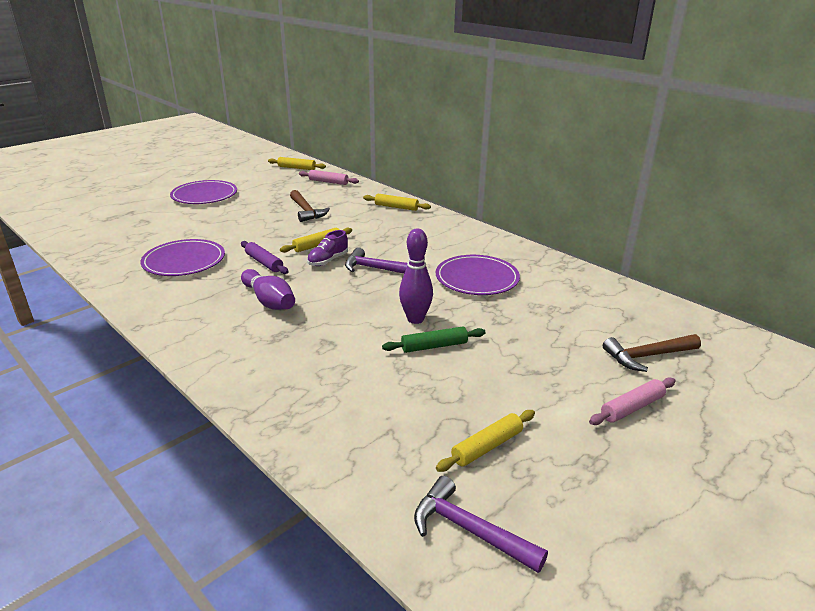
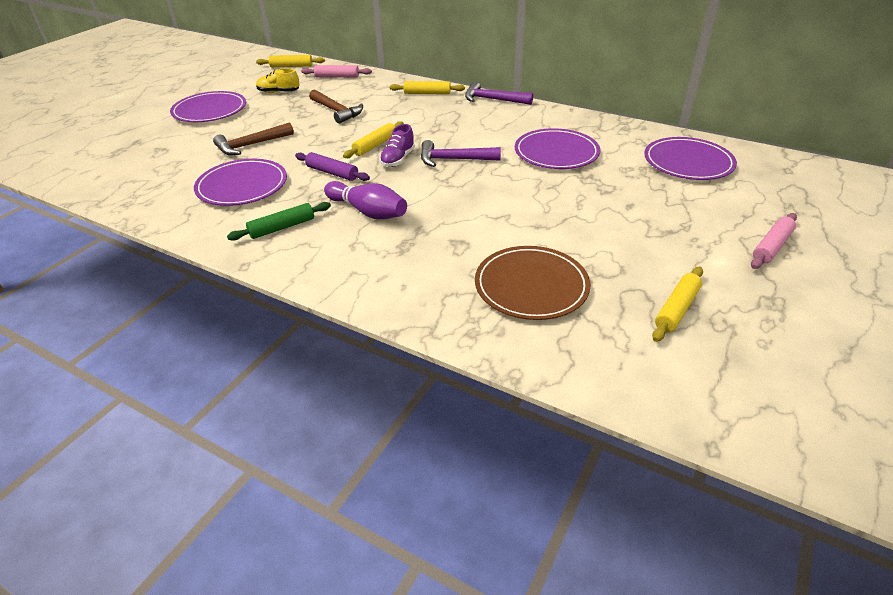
camera: 15 degrees left, 10 degrees up
green rolling pin [382,326,486,353] -> green rolling pin moved to [227,202,331,241]
purple bowling pin [399,229,433,324] -> none
purple hammer [414,476,548,573] -> purple hammer moved to [465,81,533,105]
brown hammer [603,334,701,372] -> brown hammer moved to [213,122,294,155]
none -> yellow shoe [256,68,299,93]
none -> brown plate [475,246,591,320]
none -> purple plate [644,137,737,180]

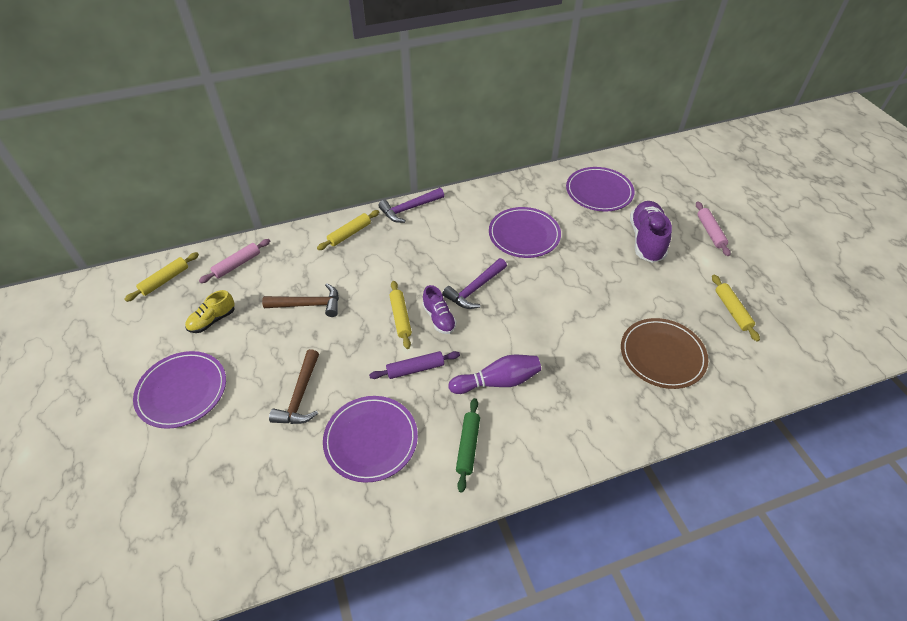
camera: 50 degrees left, 10 degrees up
none -> purple shoe [630,201,672,263]

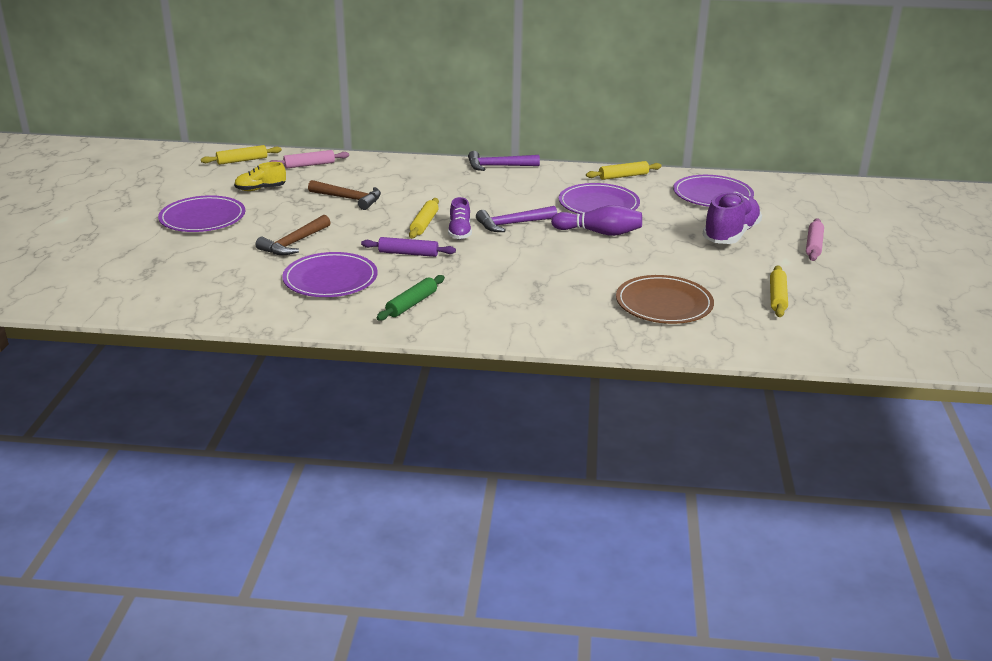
camera: 25 degrees right, 20 degrees down
yellow rolling pin [317,210,379,250] -> yellow rolling pin moved to [586,161,662,180]
purple bowling pin [449,354,541,394] -> purple bowling pin moved to [551,205,642,236]

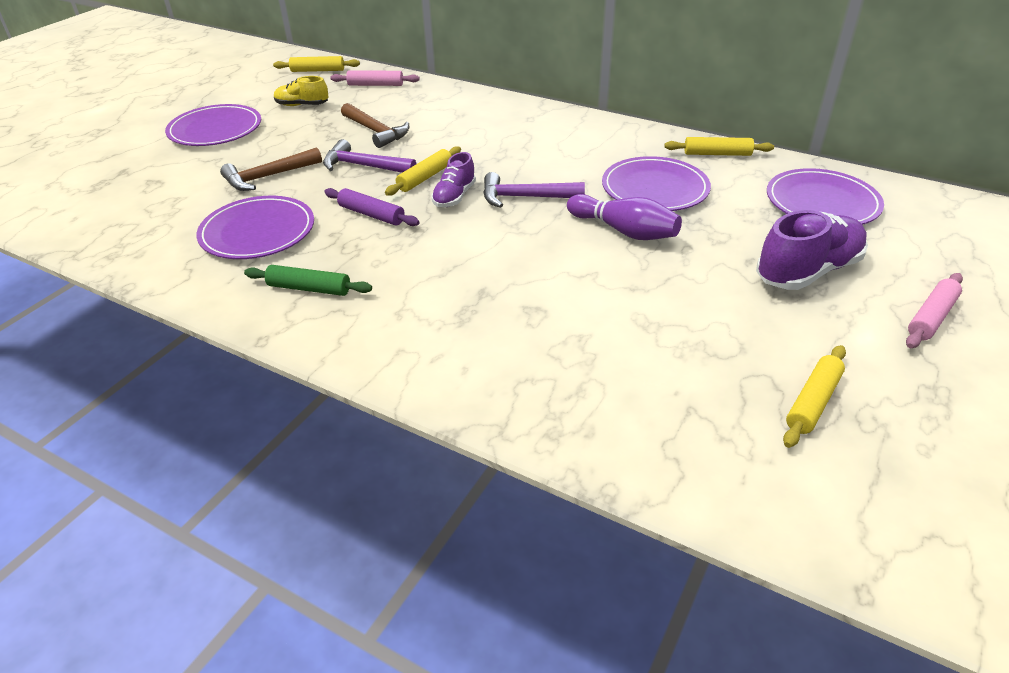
camera: 25 degrees right, 10 degrees up
green rolling pin [376,275,445,321] -> green rolling pin turned 45 degrees clockwise [244,265,372,296]
purple hammer [468,151,540,171] -> purple hammer moved to [323,139,416,173]
brown plate [616,275,714,324] -> none

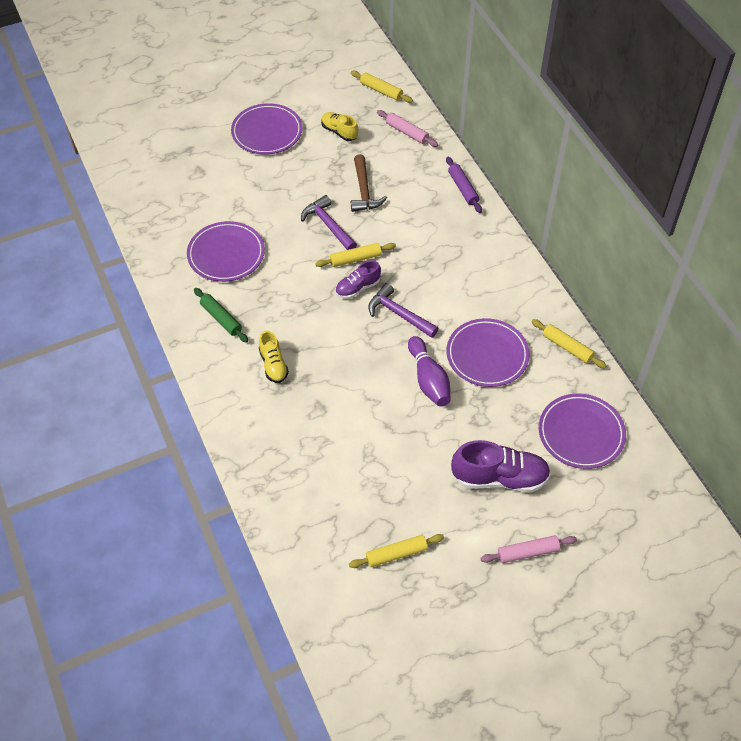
camera: 35 degrees right, 15 degrees up
brown hammer [220,147,322,191] -> none
purple rolling pin [324,188,420,226] -> purple rolling pin moved to [446,157,482,213]
none -> yellow shoe [259,331,289,383]

